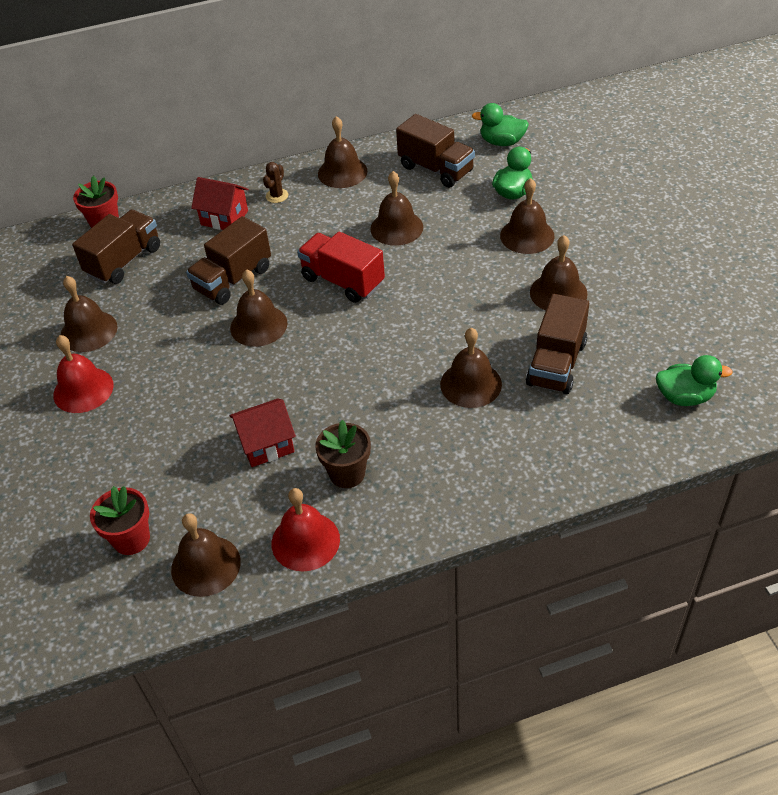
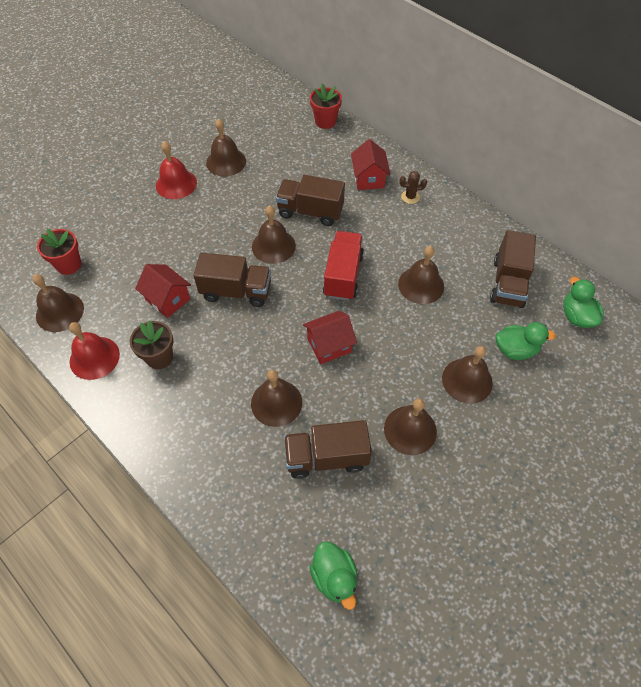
camera: 60 degrees right, 10 degrees up
brown truck [72,210,160,284] -> brown truck moved to [193,253,271,307]
brown bell [318,116,367,188] -> none
none -> red house [303,311,357,364]

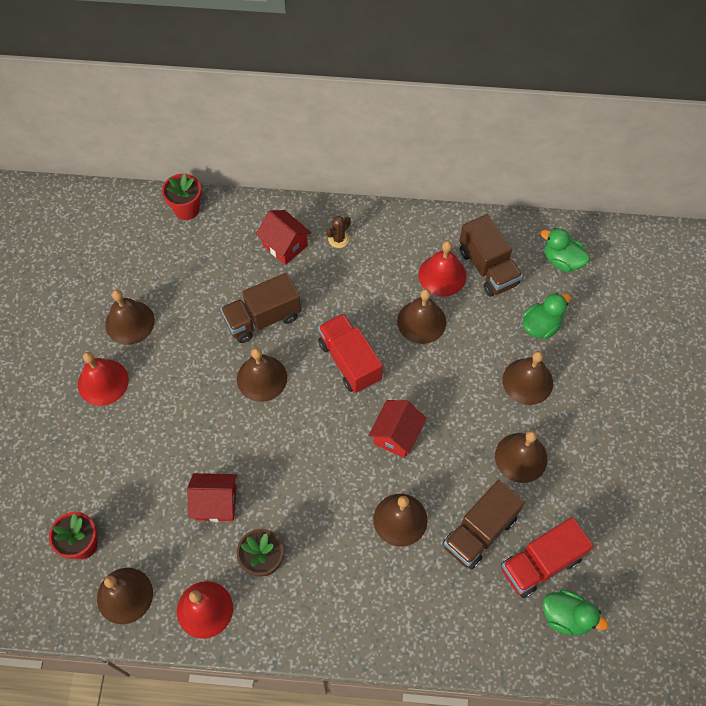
camera: 40 degrees left, 5 degrees up
brown truck [193,253,271,307] -> none
none -> red bell [418,241,466,296]
none -> red truck [501,517,593,598]

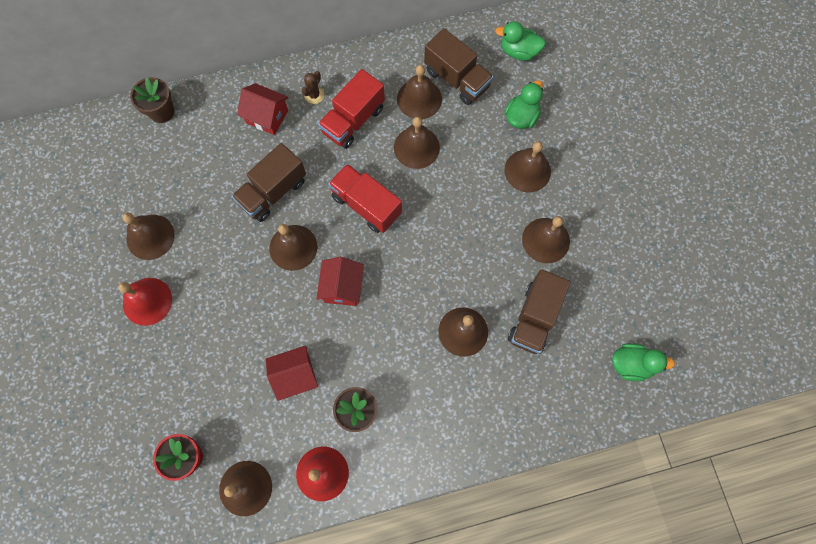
camera: 20 degrees left, 10 degrees up
red flower pot [162,173,202,220] -> brown flower pot [130,77,174,123]
red house [368,400,427,458] -> red house moved to [316,257,364,306]
red bell [418,241,466,296] -> brown bell [397,65,442,119]
red truck [501,517,593,598] -> red truck moved to [318,69,385,149]

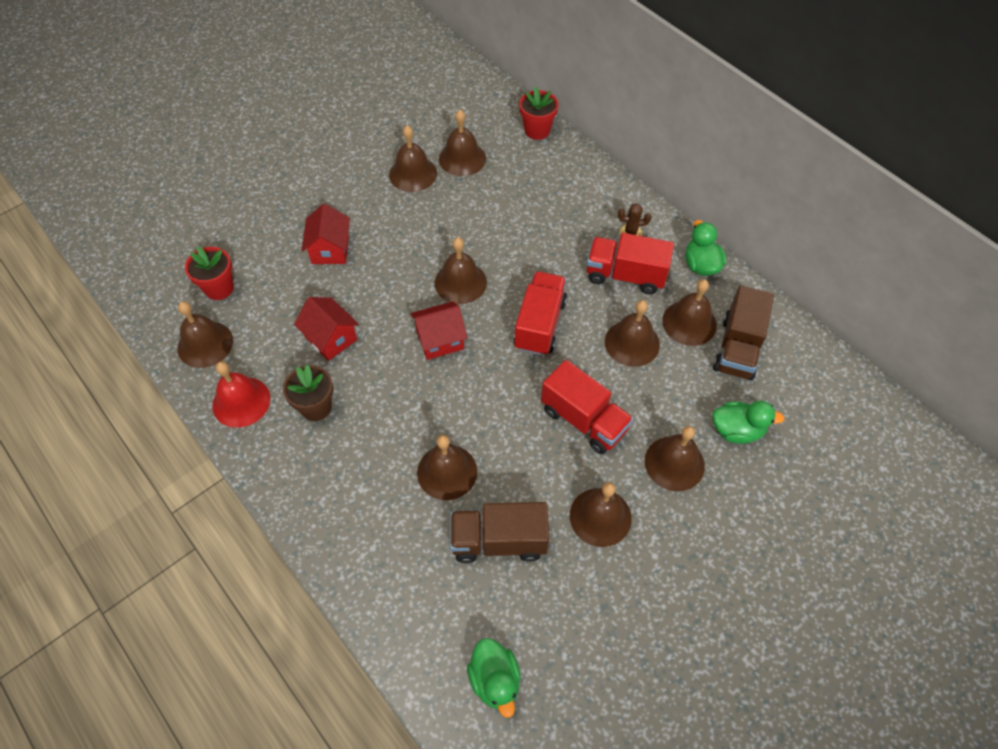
camera: 65 degrees right, 15 degrees down
red bell [119,278,172,326] -> none
brown flower pot [130,77,174,123] -> red flower pot [519,86,558,140]
brown truck [232,143,306,222] -> none
red house [237,83,289,135] -> red house moved to [302,204,350,264]
green duck [495,21,545,61] -> green duck moved to [685,220,726,276]
none -> brown bell [439,110,486,176]
none -> red truck [541,360,634,454]

